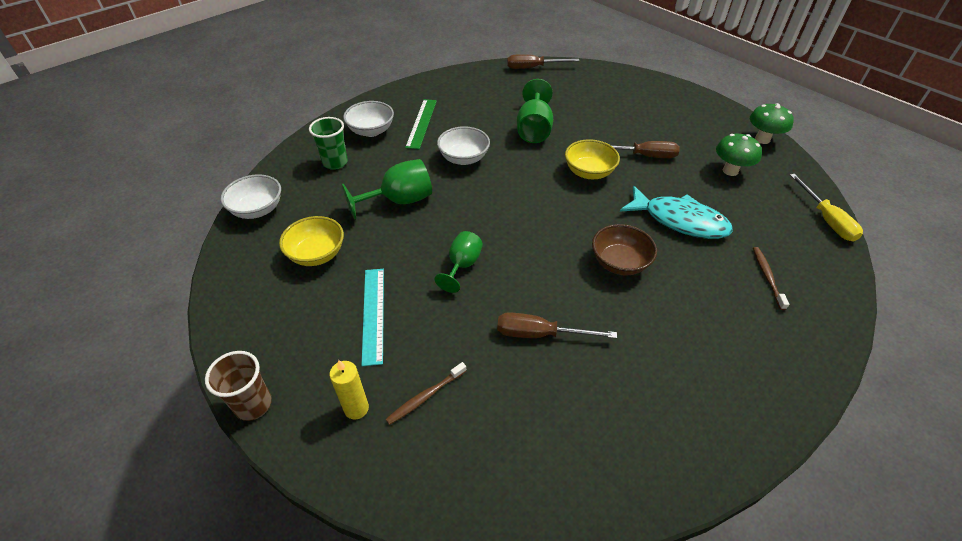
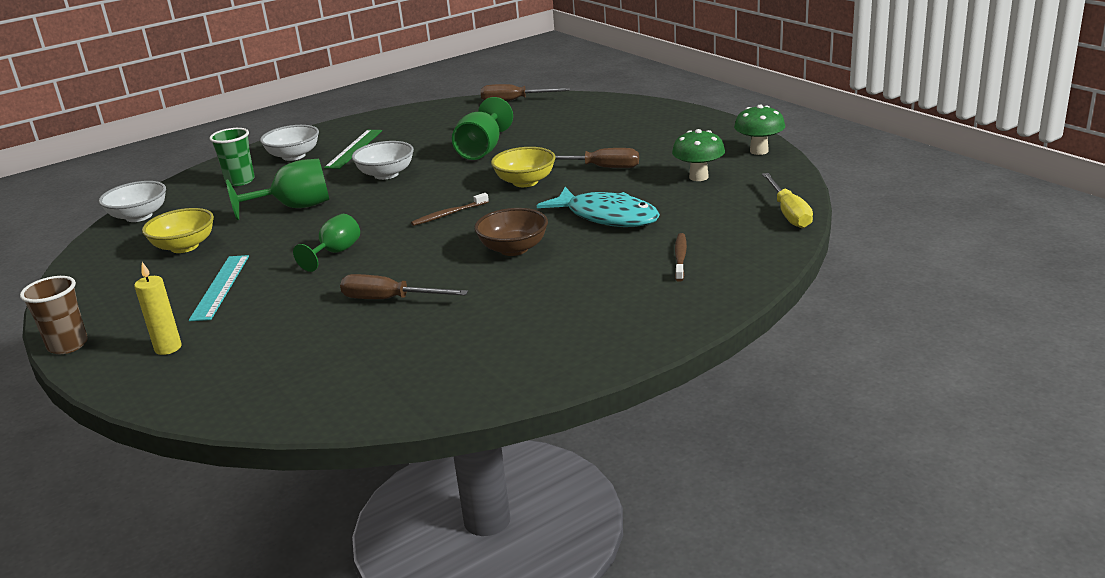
camera: 10 degrees right, 20 degrees down
brown toothbrush [385,362,466,425] -> brown toothbrush moved to [411,193,489,226]

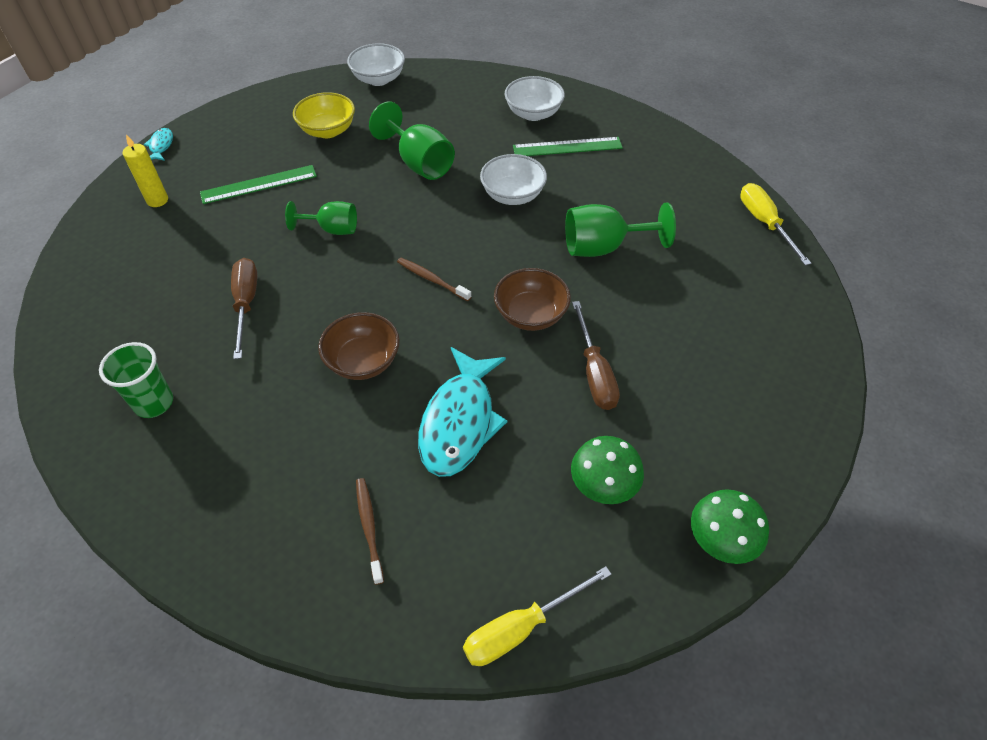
camera: 65 degrees right, 25 degrees up
brown cup [20,276,88,354] -> turquoise fish [144,128,173,161]
turquoise ruler [189,255,249,321] -> green ruler [200,165,317,204]
green cup [209,128,255,186] -> green cup moved to [99,342,173,418]
brown screwdriver [481,84,570,101] -> yellow screwdriver [740,183,812,266]
yellow bowl [491,147,556,187] -> brown bowl [494,268,571,331]
brown toothbrush [675,233,687,282] -> brown toothbrush turned 90 degrees counterclockwise [356,478,384,585]

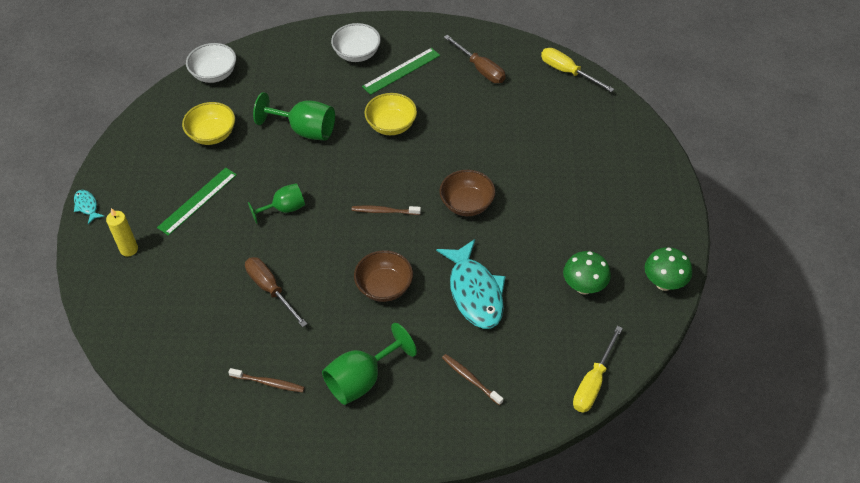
camera: 30 degrees left, 0 degrees up
green cup [99,342,173,418] -> brown toothbrush [228,368,305,392]
white bowl [480,154,547,205] -> yellow bowl [365,93,417,135]
green goblet [565,203,676,257] -> green goblet moved to [322,323,417,405]
brown screwdriver [572,301,620,410] -> brown screwdriver moved to [444,35,505,83]

